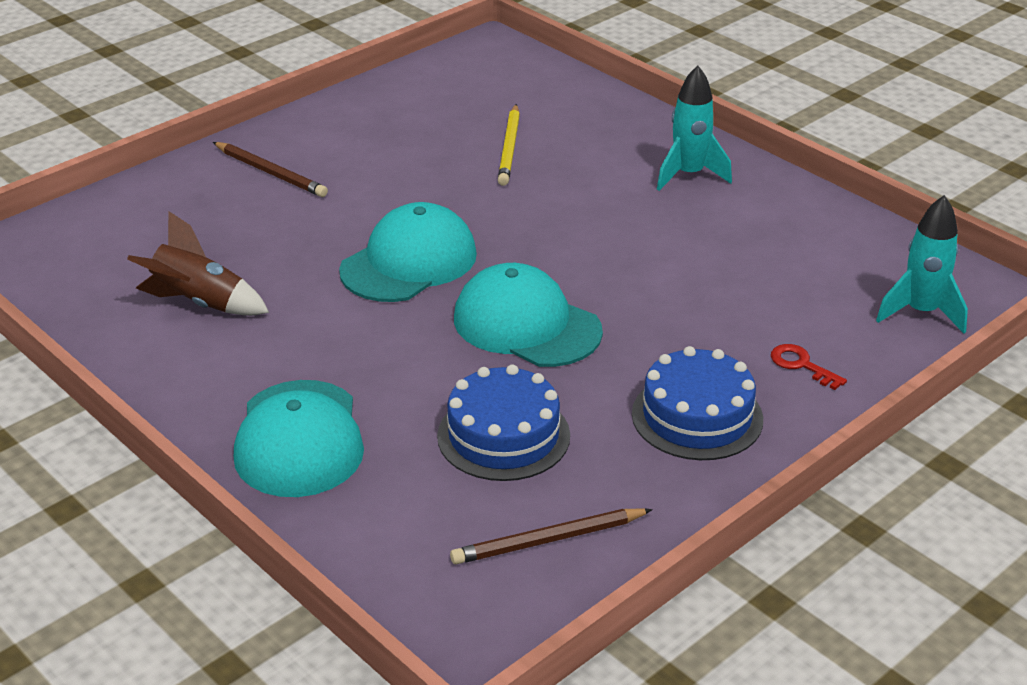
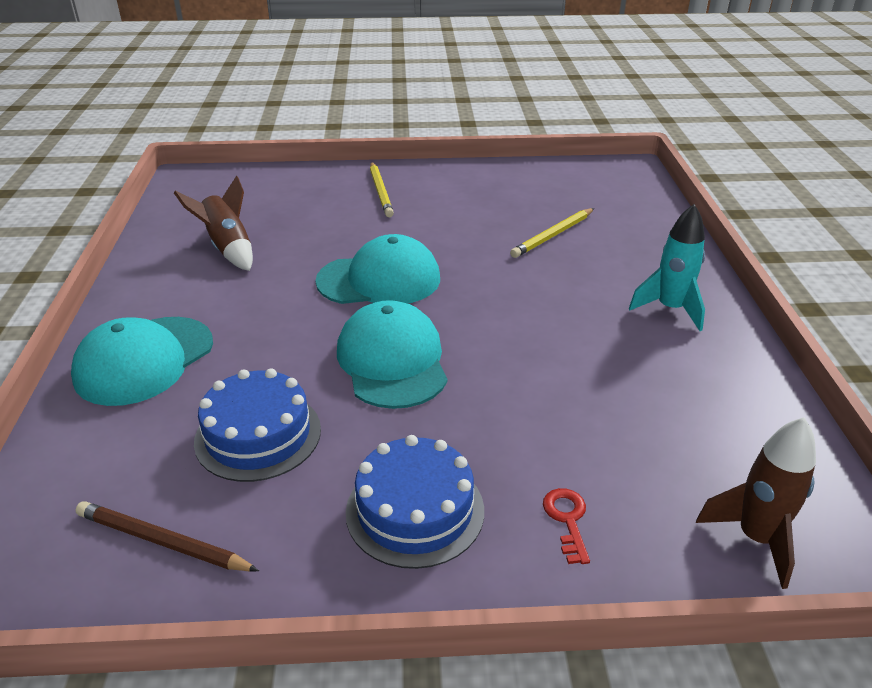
camera: 40 degrees right, 0 degrees up
brown pencil [213,142,328,197] -> yellow pencil [370,162,394,217]
turquoise rocket [876,195,968,333] -> brown rocket [696,417,816,589]

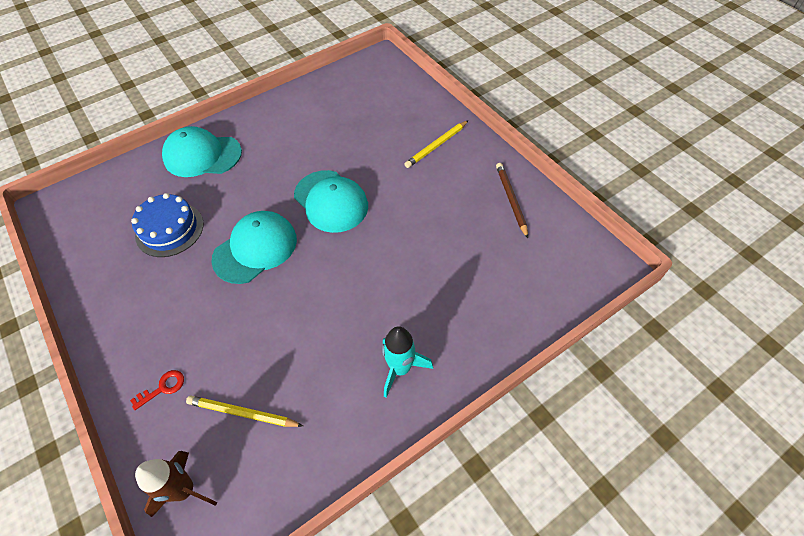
camera: 60 degrees right, 20 degrees up
brown pencil [76,501,259,572] -> brown pencil moved to [496,163,528,238]
brown rocket [174,175,253,271] -> none
blue cake [346,435,484,569] -> none
yellow pencil [510,208,594,258] -> yellow pencil moved to [186,395,303,427]

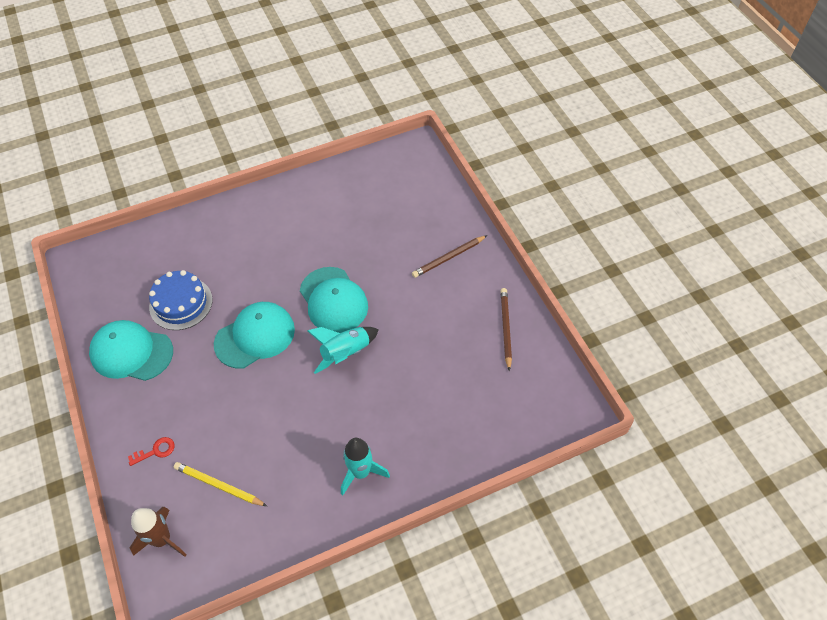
camera: 10 degrees right, 0 degrees up
turquoise cap [162,126,242,177] -> turquoise cap moved to [89,320,173,381]
yellow pencil [405,120,469,168] -> brown pencil [412,235,487,278]
none -> turquoise rocket [307,327,379,374]

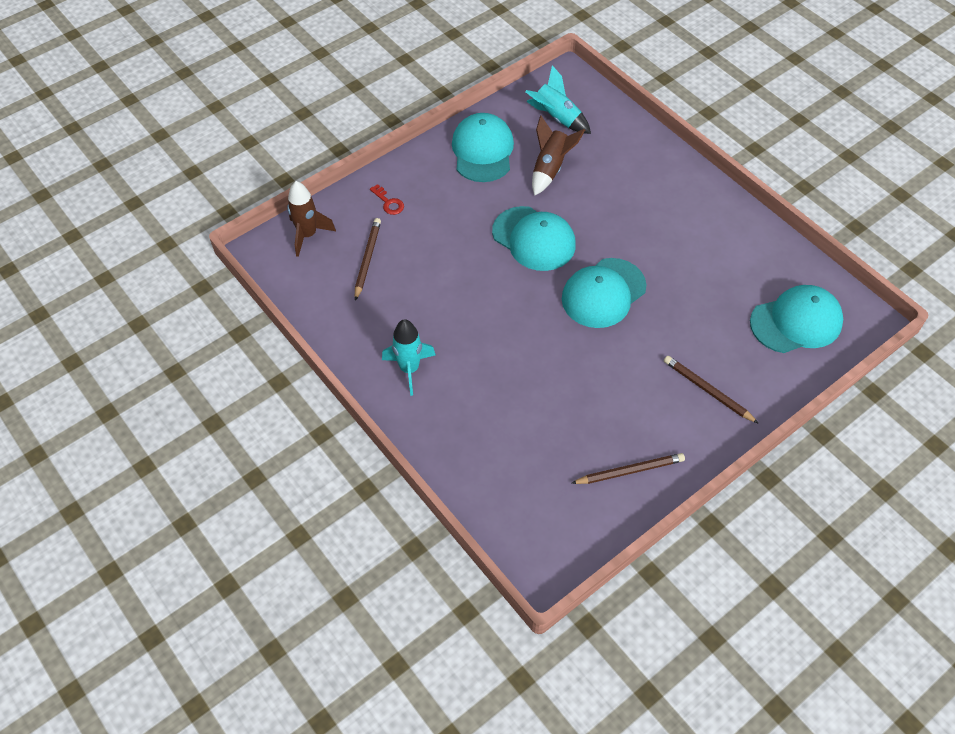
camera: 75 degrees right, 0 degrees up
blue cake [149,270,213,330] -> brown rocket [532,116,585,196]
yellow pencil [174,462,267,506] -> brown pencil [355,218,381,301]
turquoise rocket [307,327,379,374] -> turquoise rocket moved to [525,65,591,134]
none -> turquoise cap [750,285,843,353]

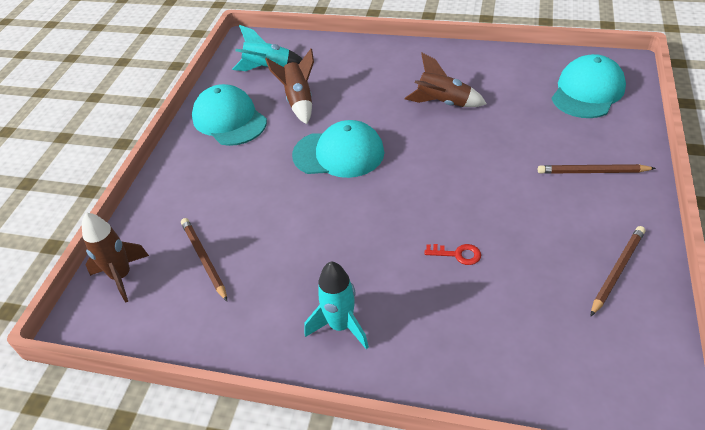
camera: 35 degrees left, 10 degrees down
red key [370,184,404,215] -> red key moved to [425,244,481,265]
turquoise cap [562,258,646,328] -> none
none -> brown rocket [404,53,487,107]

